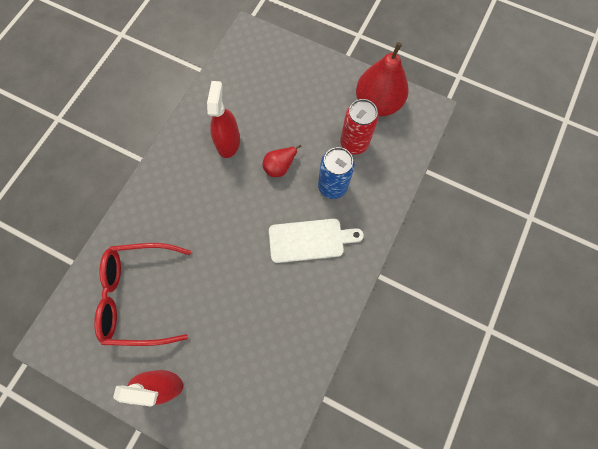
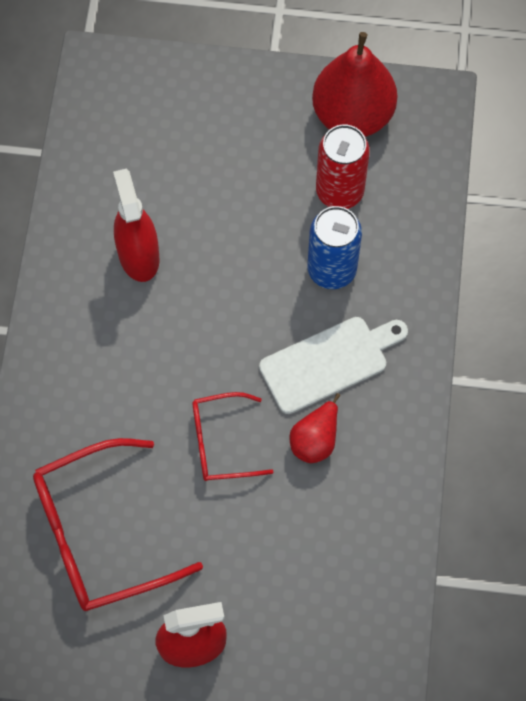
camera: 20 degrees left, 5 degrees down
red pear [262,145,302,177] -> red pear moved to [289,393,340,463]
none -> red glasses [192,392,273,481]

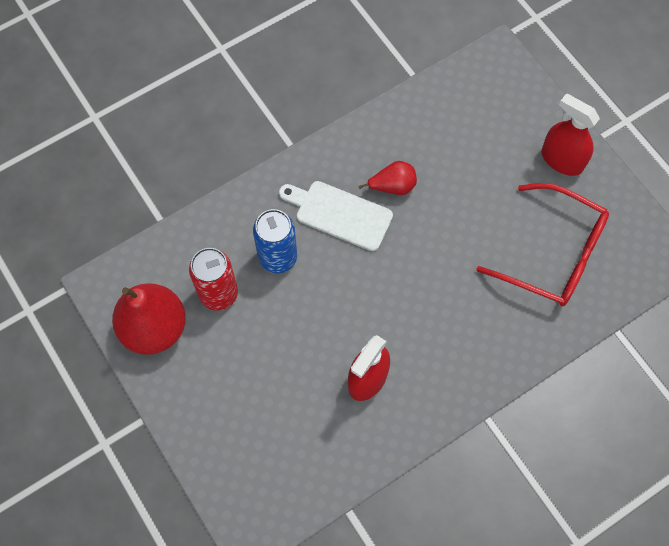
camera: 130 degrees left, 0 degrees up
red glasses [192,392,273,481] -> none

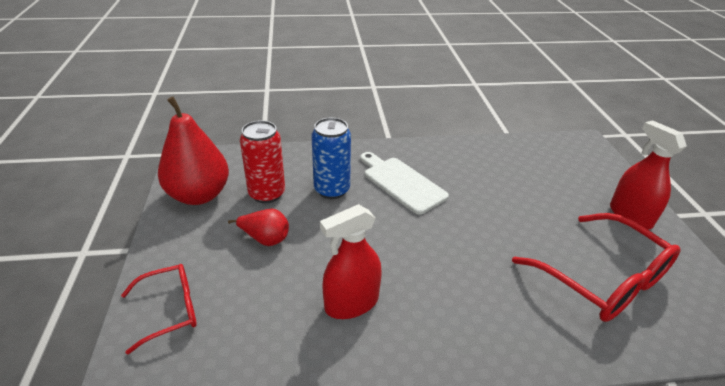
camera: 25 degrees right, 30 degrees down
red pear [358,161,417,195] -> red pear moved to [228,209,289,246]
none -> red glasses [121,264,197,355]

